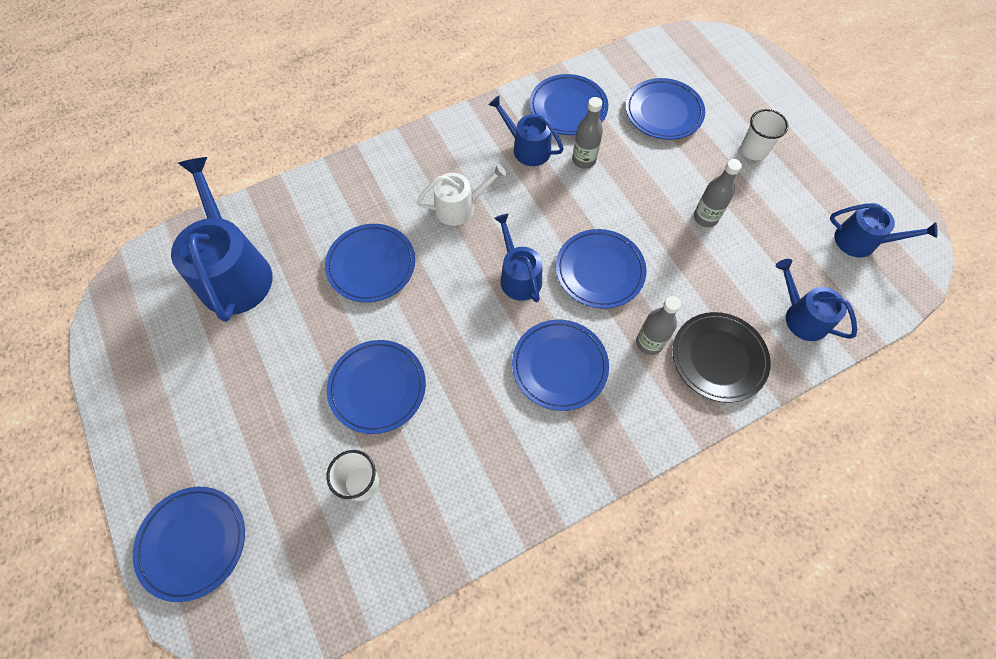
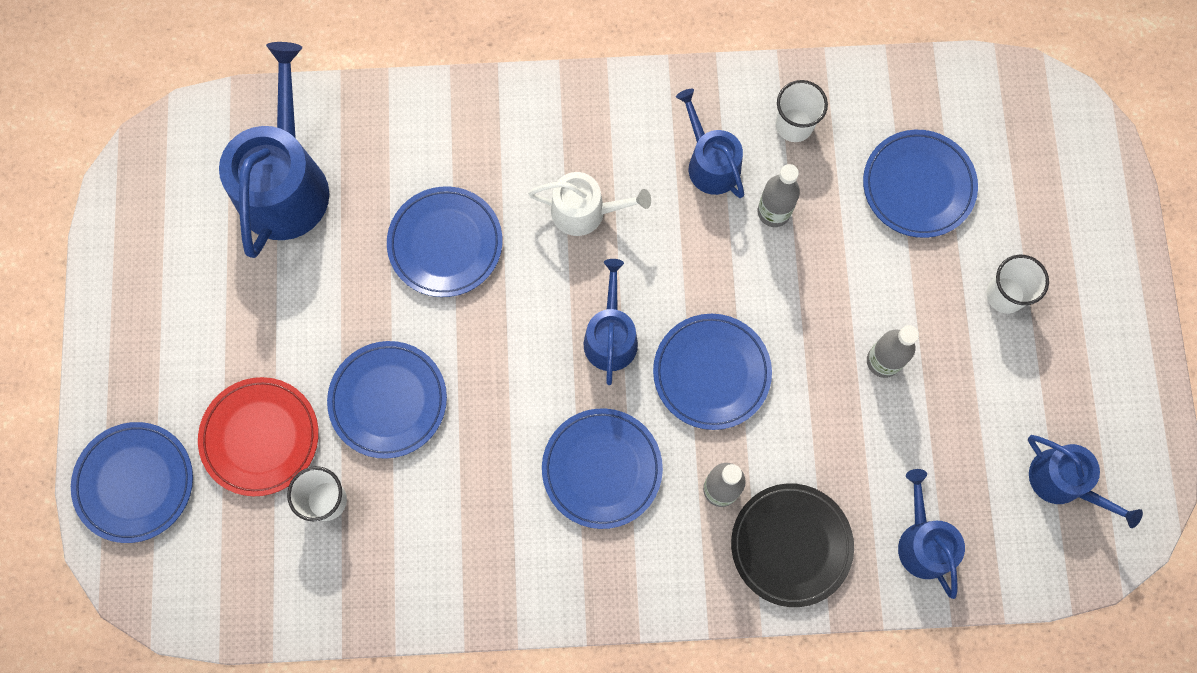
camera: 25 degrees right, 10 degrees up
blue plate [529,74,608,135] -> white cup [776,80,828,142]
none -> red plate [198,377,319,496]

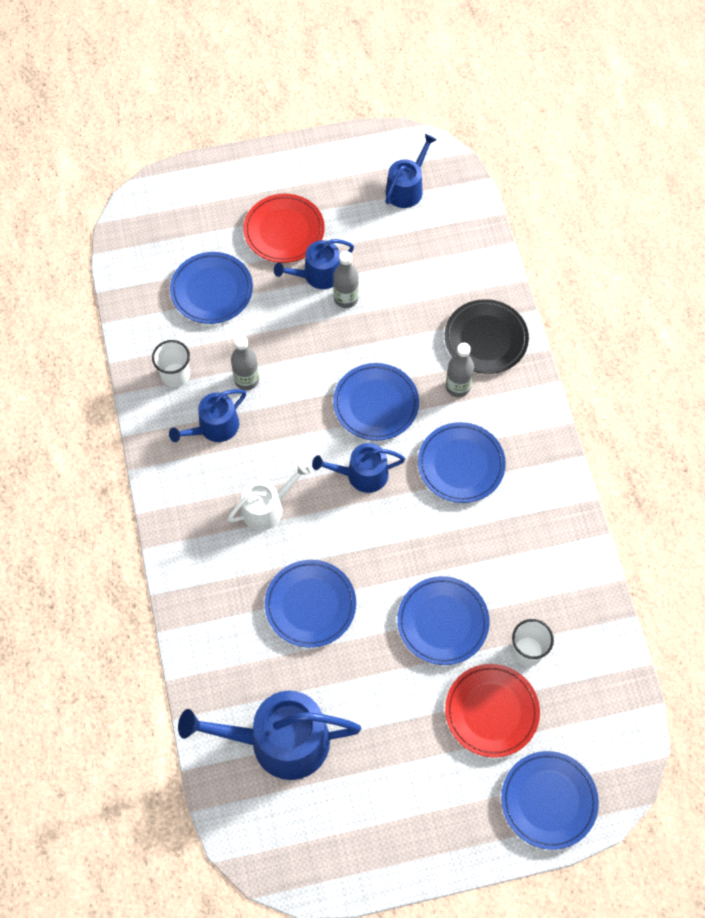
camera: 100 degrees left, 10 degrees down
white watering can [528,172,651,236] -> white watering can turned 60 degrees clockwise [227,463,310,531]
blue watering can [898,469,965,599] -> blue watering can moved to [274,239,354,289]
white cup [986,255,1049,314] -> red plate [244,194,325,263]

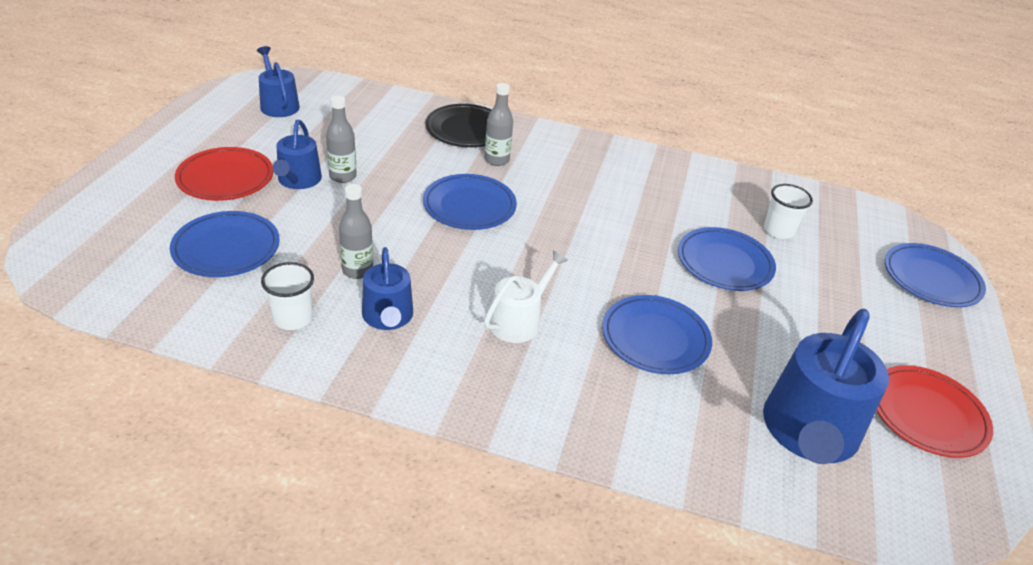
camera: 65 degrees left, 25 degrees down
white watering can [227,463,310,531] -> white watering can turned 45 degrees clockwise [484,250,568,343]
blue watering can [312,443,405,493] -> none
blue plate [418,422,506,503] -> none
red plate [445,664,540,758] -> red plate moved to [876,365,993,458]

